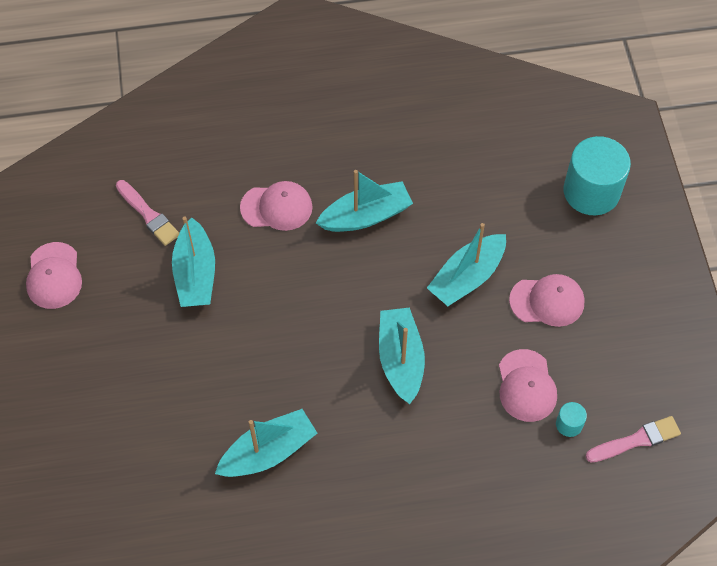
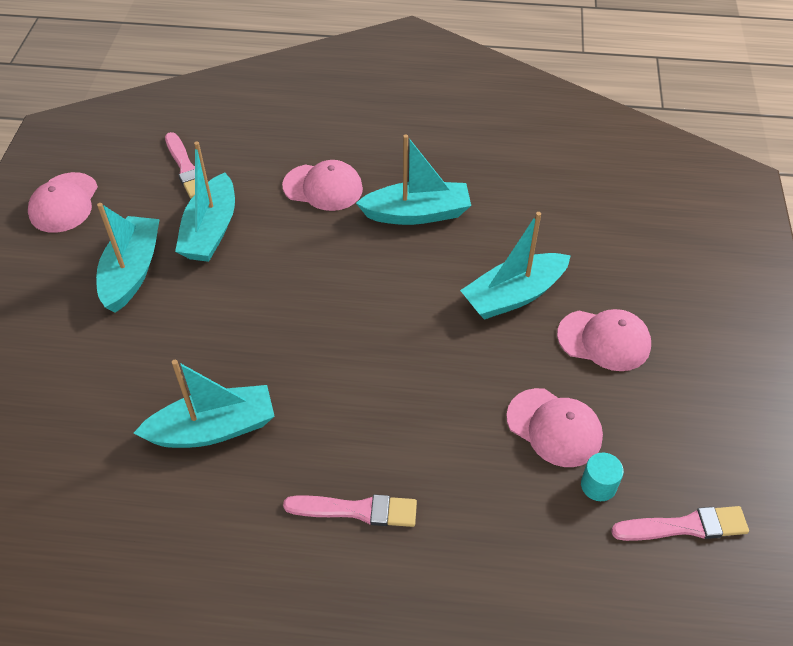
camera: 15 degrees right, 10 degrees down
turquoise boat [379,308,425,404] -> turquoise boat moved to [96,203,160,313]
pink cap [499,349,557,422] -> pink cap turned 60 degrees counterclockwise [506,388,603,467]
turquoise cylinder [563,136,631,215] -> none
none -> pink brush [283,495,417,527]

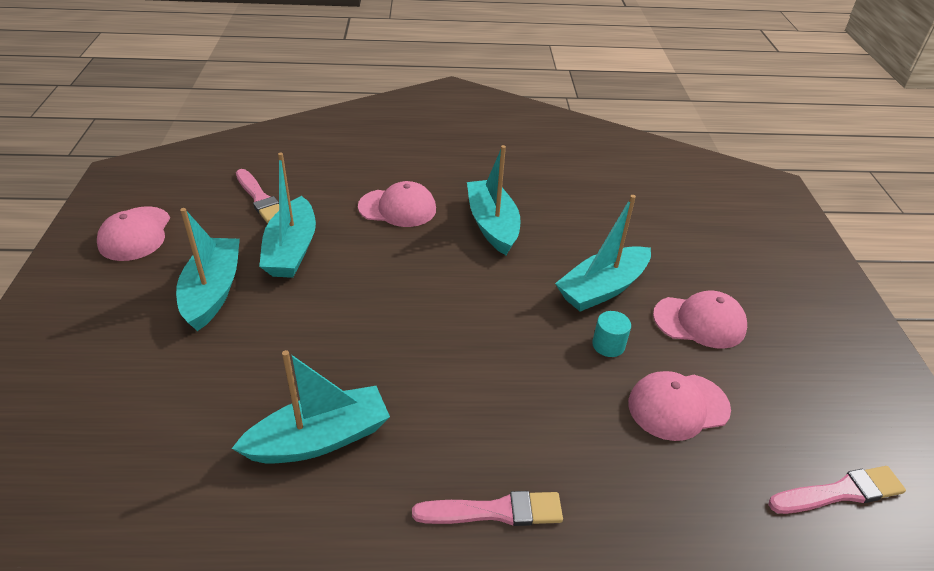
camera: 10 degrees left, 10 degrees down
turquoise boat [356,134,471,225] -> turquoise boat turned 90 degrees counterclockwise [467,145,520,255]
pink cap [506,388,603,467] -> pink cap turned 135 degrees clockwise [628,371,731,441]
turquoise cylinder [581,453,624,501] -> turquoise cylinder moved to [592,311,631,357]

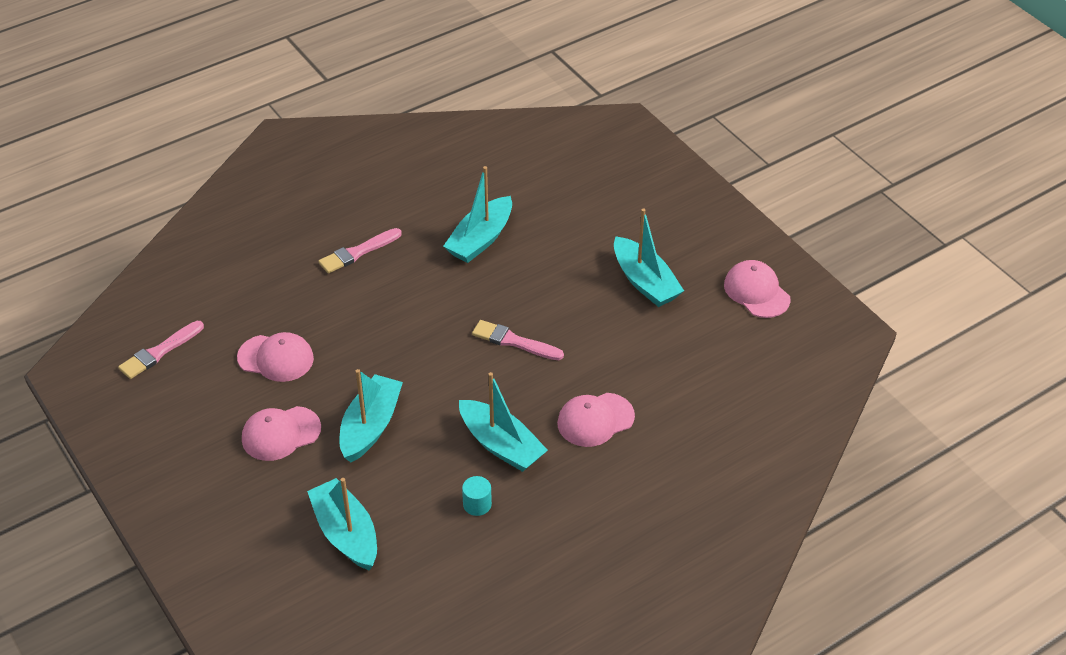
camera: 150 degrees right, 5 degrees up
pink brush [236,169,279,223] -> pink brush moved to [472,320,564,360]
turquoise boat [259,153,316,278] -> turquoise boat moved to [307,478,377,570]
turquoise cylinder [592,311,631,357] -> turquoise cylinder moved to [462,476,492,516]
pink cap [628,371,731,441] -> pink cap turned 60 degrees clockwise [237,332,314,382]

